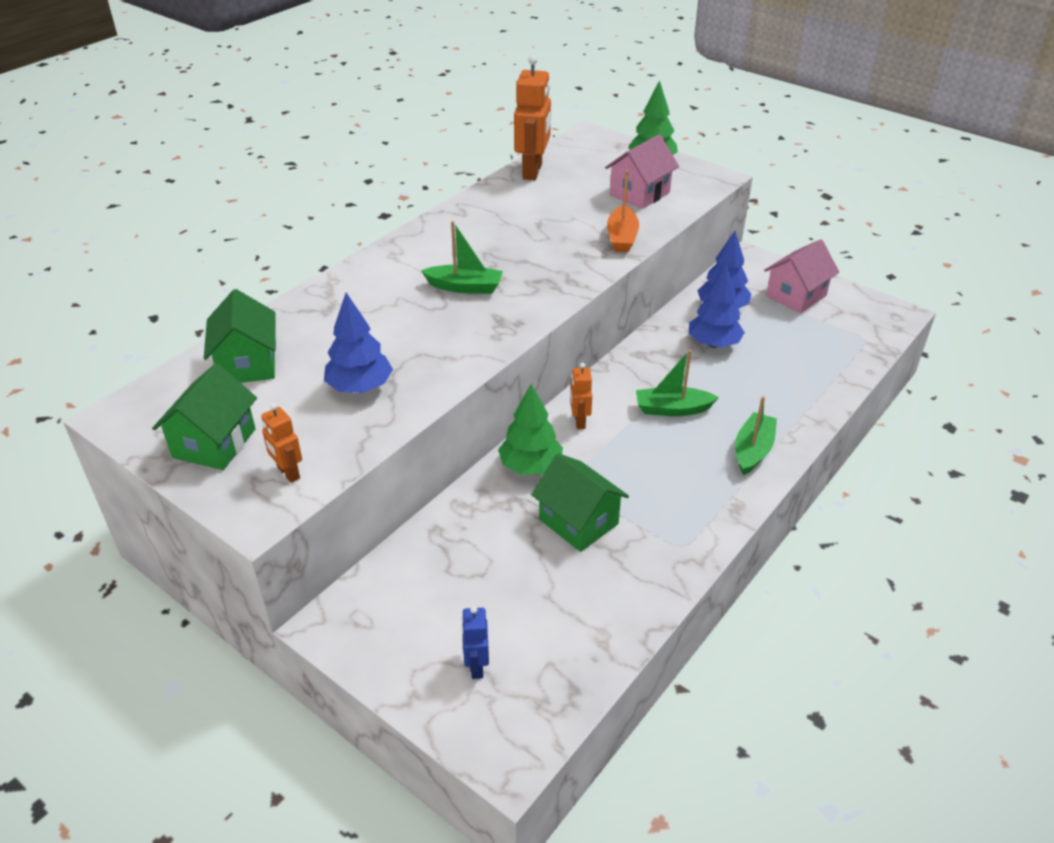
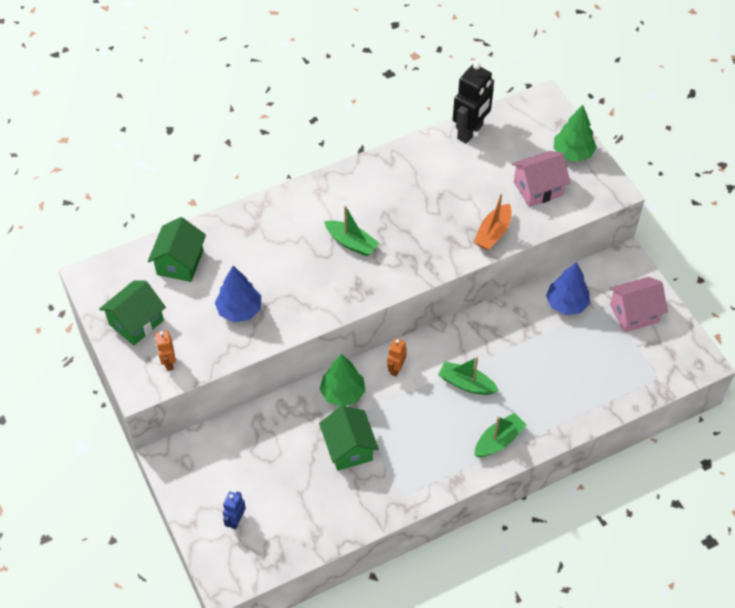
camera: 25 degrees right, 15 degrees up
orange robot [514,55,551,180] -> black robot [453,62,494,144]
blue tree [689,264,745,348] -> none

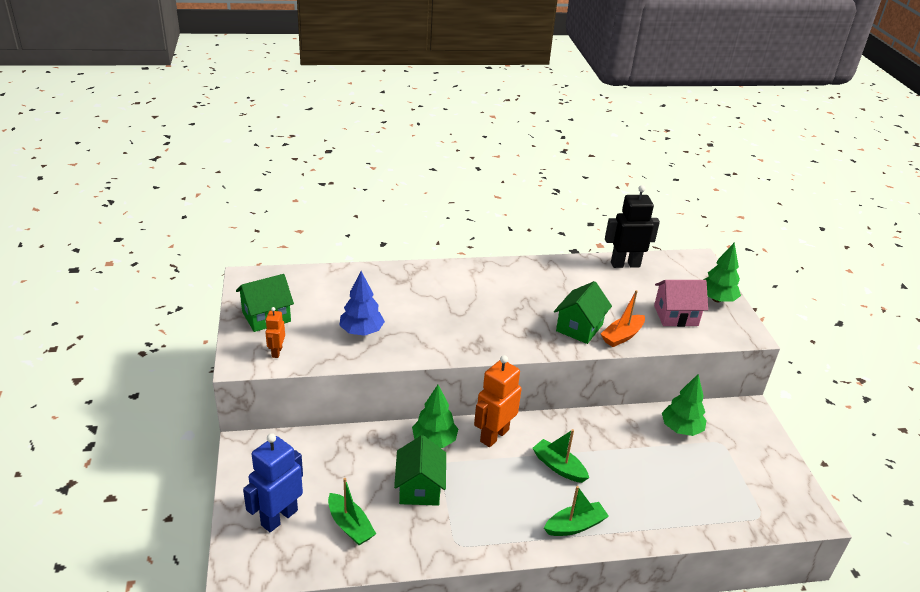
camera: 15 degrees right, 20 degrees down
green house [148,217,206,282] -> green house moved to [554,281,612,344]
blue robot [223,491,246,529] -> blue robot [243,433,303,532], size x1.90
green boat [324,206,379,256] -> green boat moved to [328,478,376,545]
orange robot [387,338,407,377] -> orange robot [474,355,522,447], size x1.90
black robot [453,62,494,144] -> black robot turned 150 degrees counterclockwise [605,185,660,268]
blue tree [546,262,590,315] -> green tree [662,374,707,436]
pink house [609,277,668,332] -> none

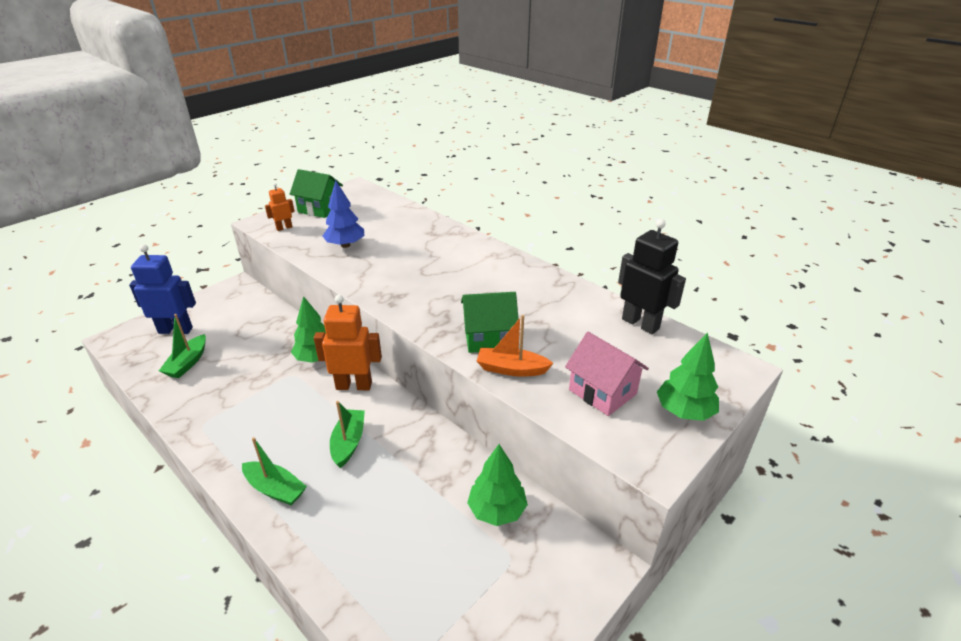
camera: 55 degrees right, 0 degrees up
green house [394,435,446,506] -> none

